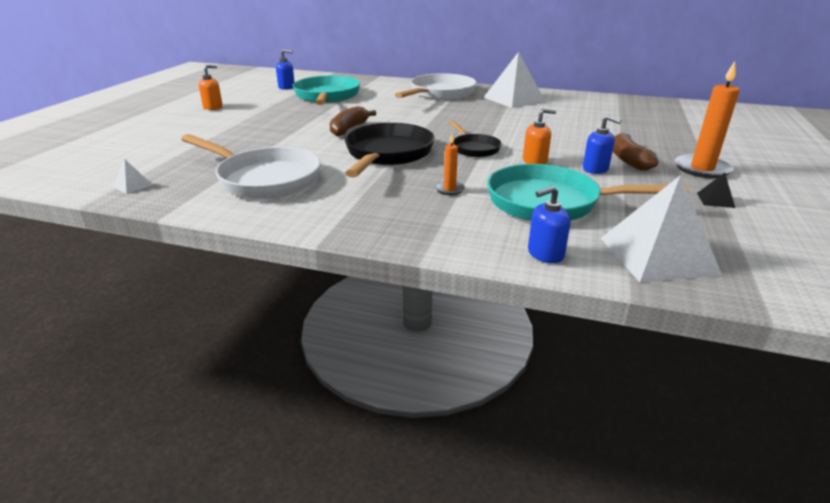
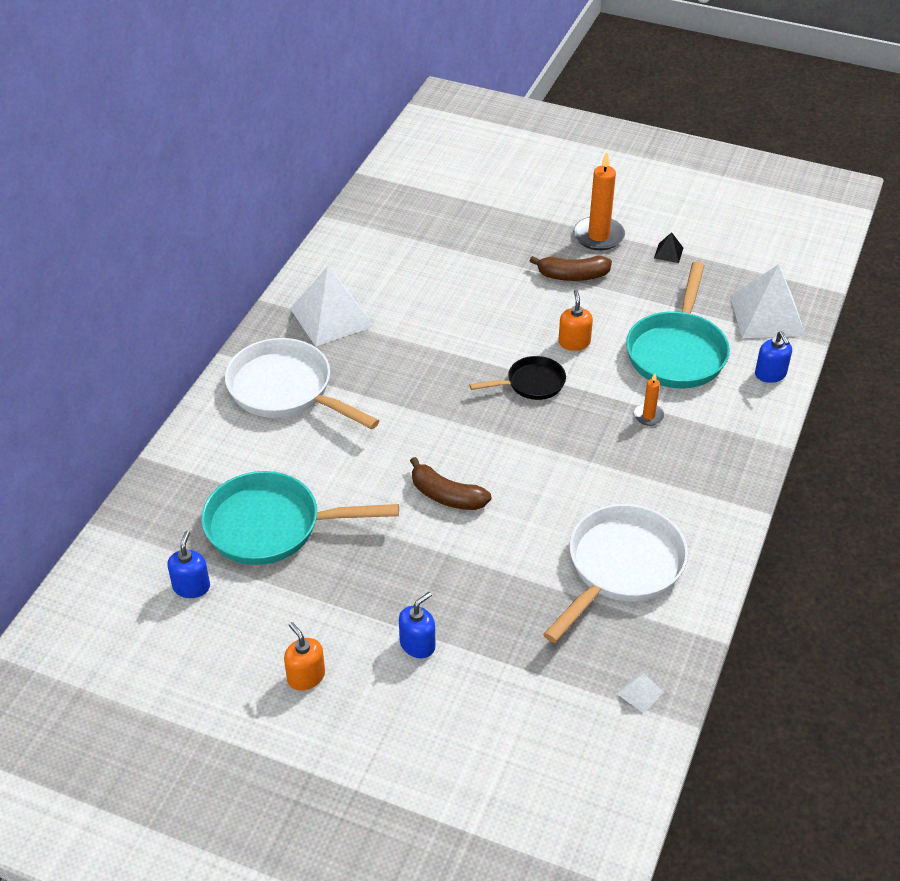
camera: 85 degrees left, 15 degrees up
black pan [344,123,435,177] -> none
blue soap dispenser [583,115,621,174] -> blue soap dispenser moved to [399,592,435,658]

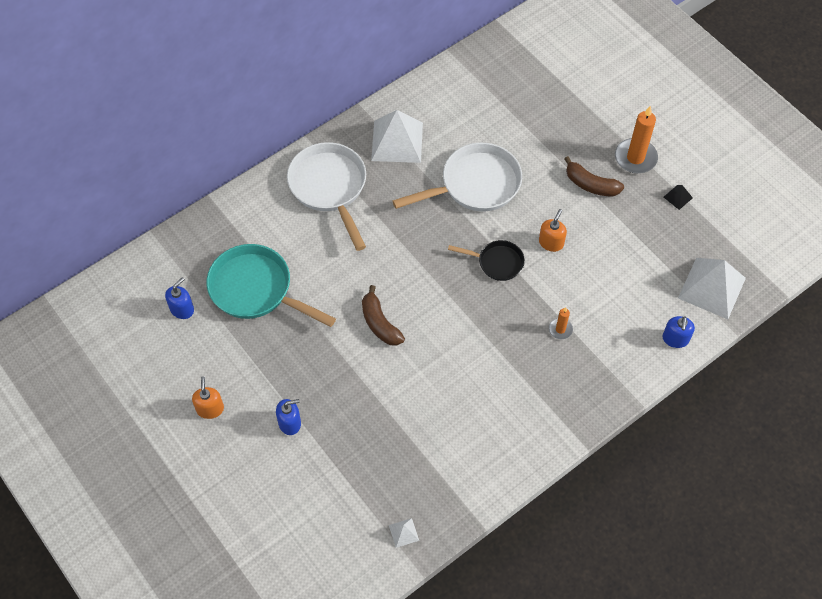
camera: 30 degrees right, 15 degrees up
white pan [543,504,688,643] -> white pan moved to [392,143,522,211]
turquoise pan [626,262,730,389] -> none

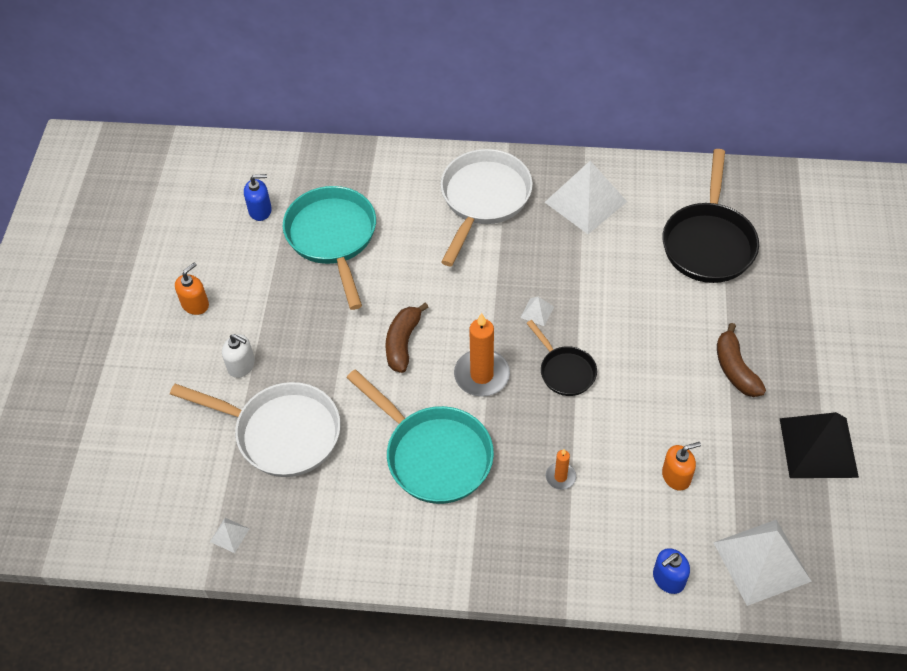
camera: 45 degrees right, 5 degrees down
blue soap dispenser [276,399,301,435] -> white soap dispenser [222,334,255,378]
white pan [392,143,522,211] -> white pan moved to [170,382,341,477]
orange soap dispenser [539,209,567,252] -> orange soap dispenser moved to [662,442,701,491]
orange candle [615,106,658,173] -> orange candle moved to [454,313,510,397]
black pyramid [664,185,693,210] -> black pyramid [780,412,859,478], size x2.40
none -> turquoise pan [346,370,494,504]
none -> white pyramid [520,297,554,326]
none -> black pan [663,149,759,283]

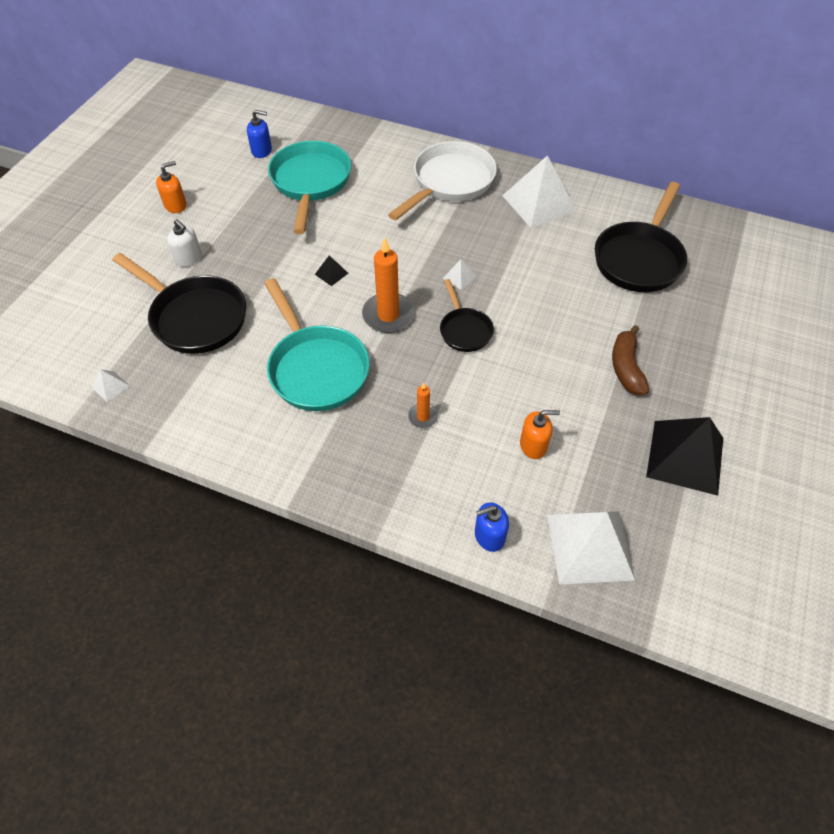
camera: 15 degrees right, 0 degrees up
white pan [170,382,341,477] -> black pan [112,253,246,354]
brown banana [385,302,429,373] -> black pyramid [315,255,348,286]

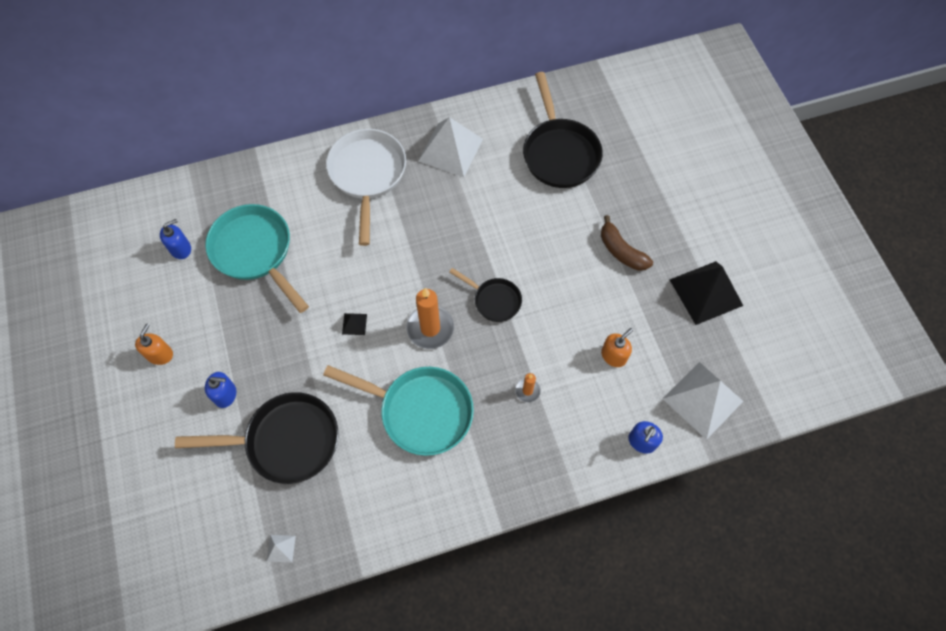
camera: 40 degrees left, 10 degrees up
white soap dispenser [167,219,202,267] -> blue soap dispenser [205,372,236,408]
white pyramid [443,259,476,290] -> none

